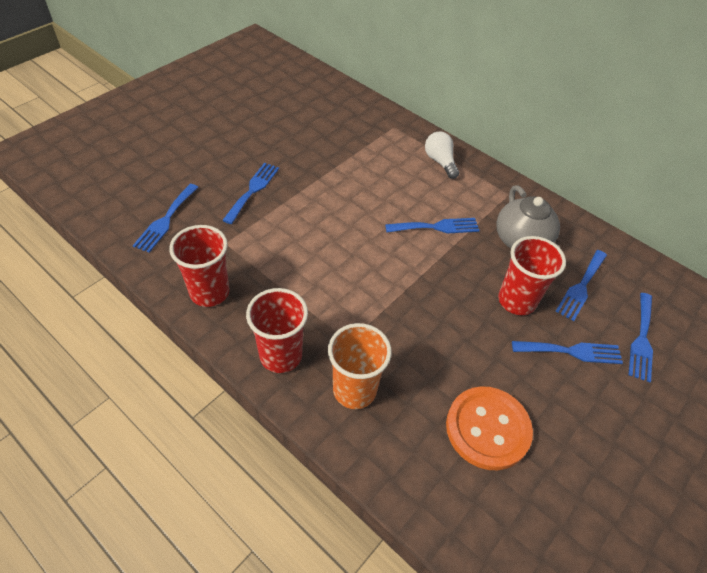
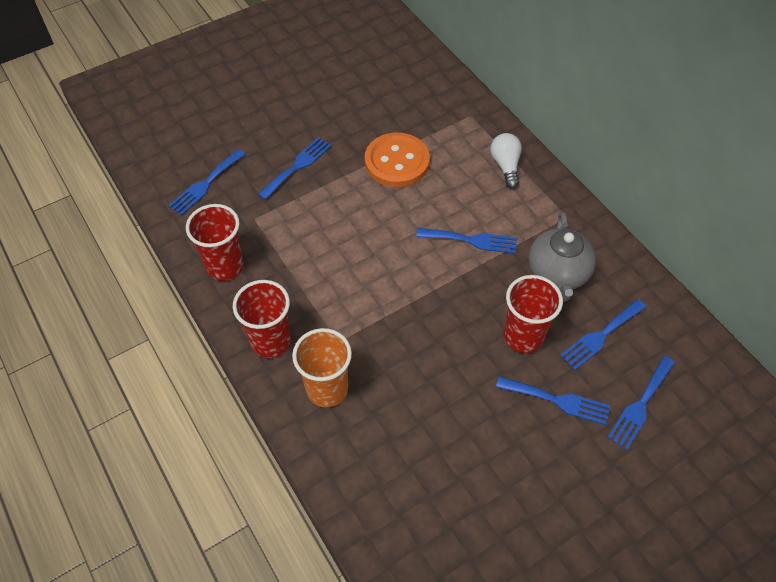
camera: 20 degrees right, 5 degrees up
orange button [446,386,533,470] -> orange button moved to [365,133,430,187]

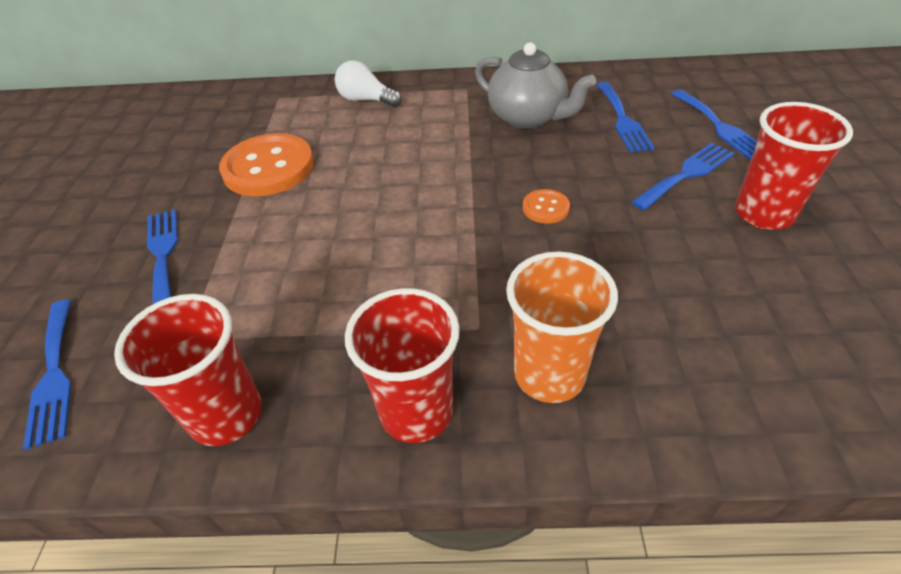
camera: 55 degrees left, 10 degrees down
blue fork [416,228,517,254] -> none
red cup [503,275,563,353] -> red cup moved to [735,102,853,230]
none -> orange button [523,189,570,224]

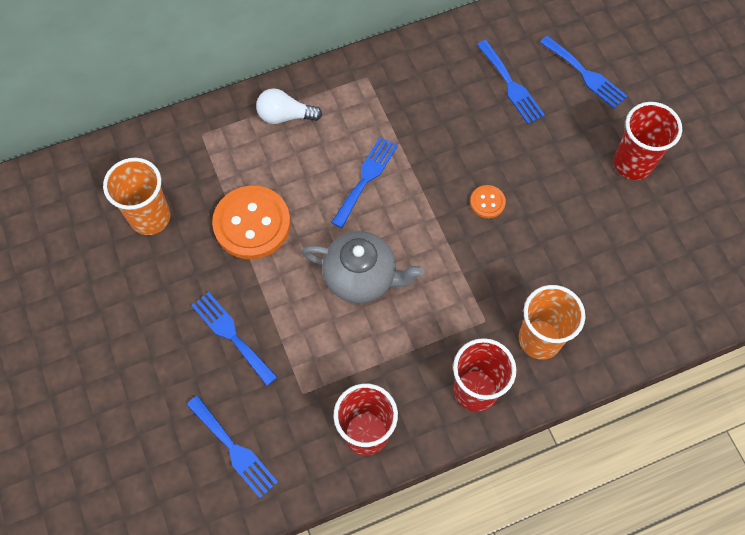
camera: 25 degrees left, 20 degrees up
grey teapot [475,42,596,129] -> grey teapot moved to [302,231,424,303]
blue fork [632,143,735,210] -> blue fork moved to [331,137,398,228]
none -> orange cup [103,158,170,235]

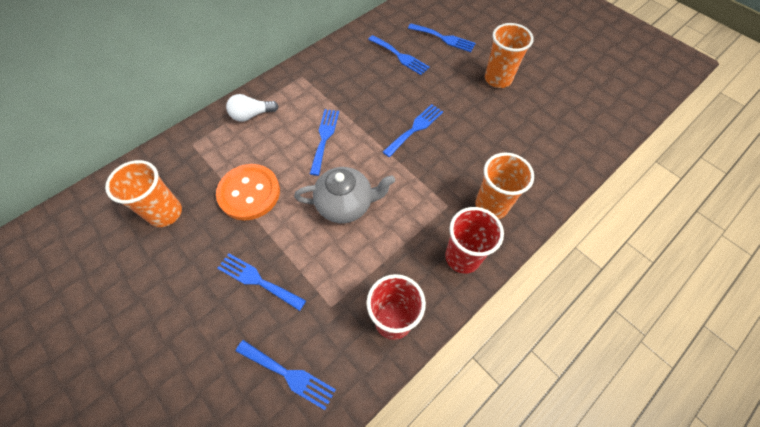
camera: 20 degrees left, 5 degrees down
orange button [470,185,506,218] -> blue fork [383,104,443,157]
red cup [614,102,682,180] -> orange cup [485,23,534,88]

